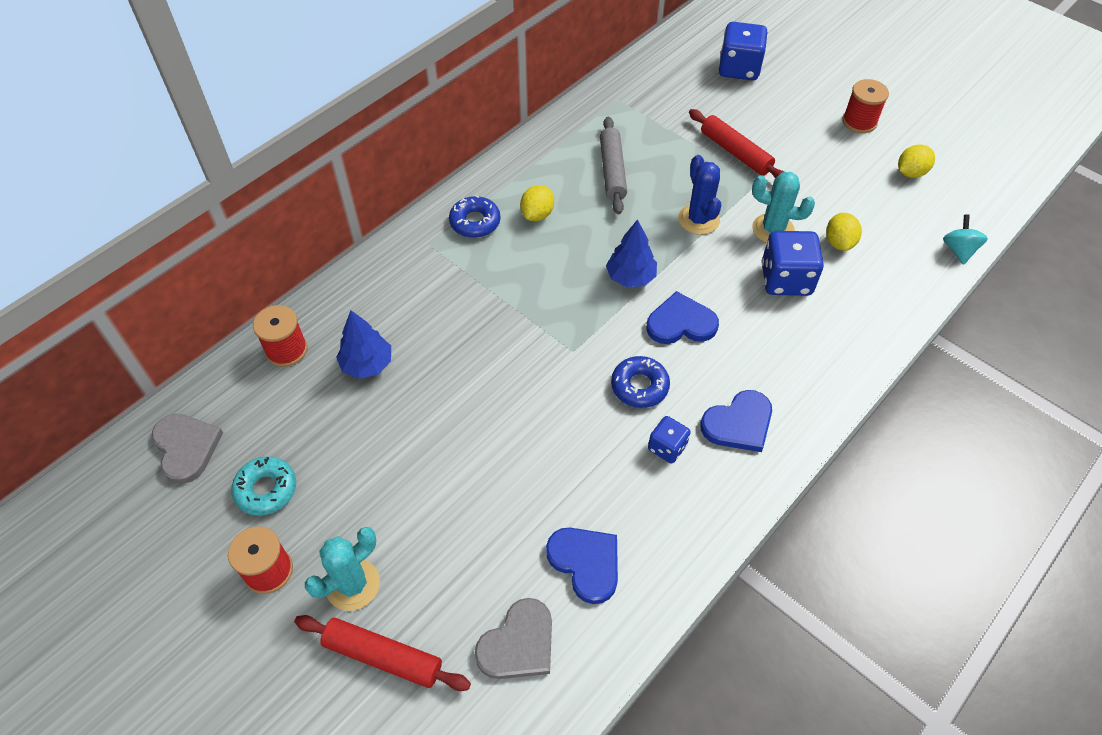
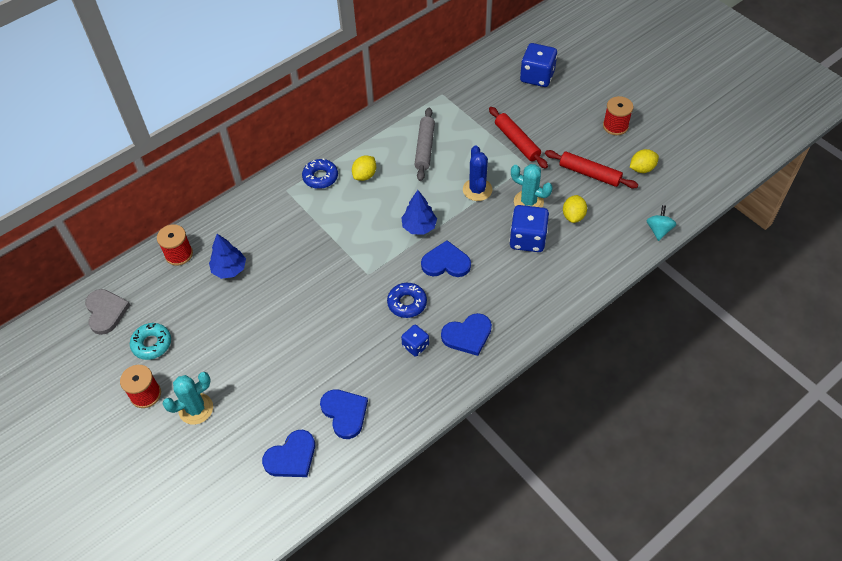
camera: 10 degrees right, 0 degrees up
red rolling pin [294,615,471,691] -> red rolling pin moved to [545,150,638,189]
grey heart [475,598,552,679] -> blue heart [262,430,315,477]

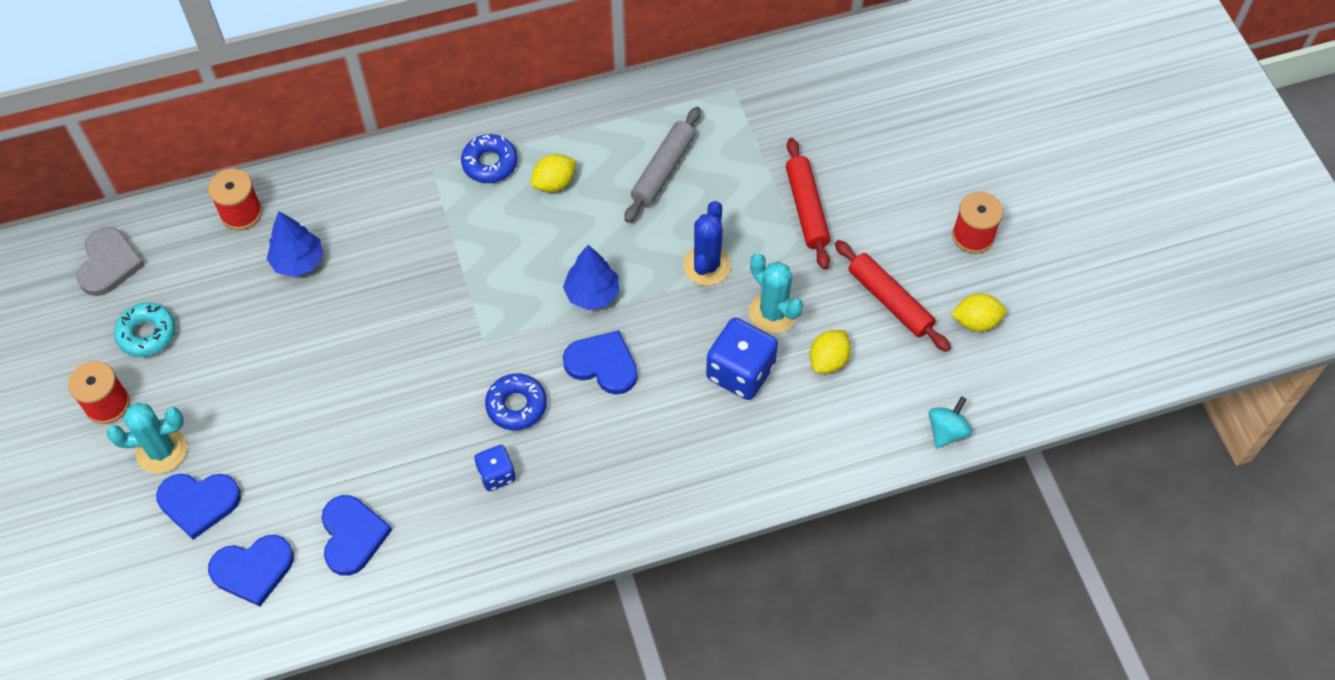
camera: 20 degrees right, 5 degrees up
blue heart [441,313,492,356] -> blue heart moved to [156,474,241,540]
blue dice [520,43,557,87] -> none

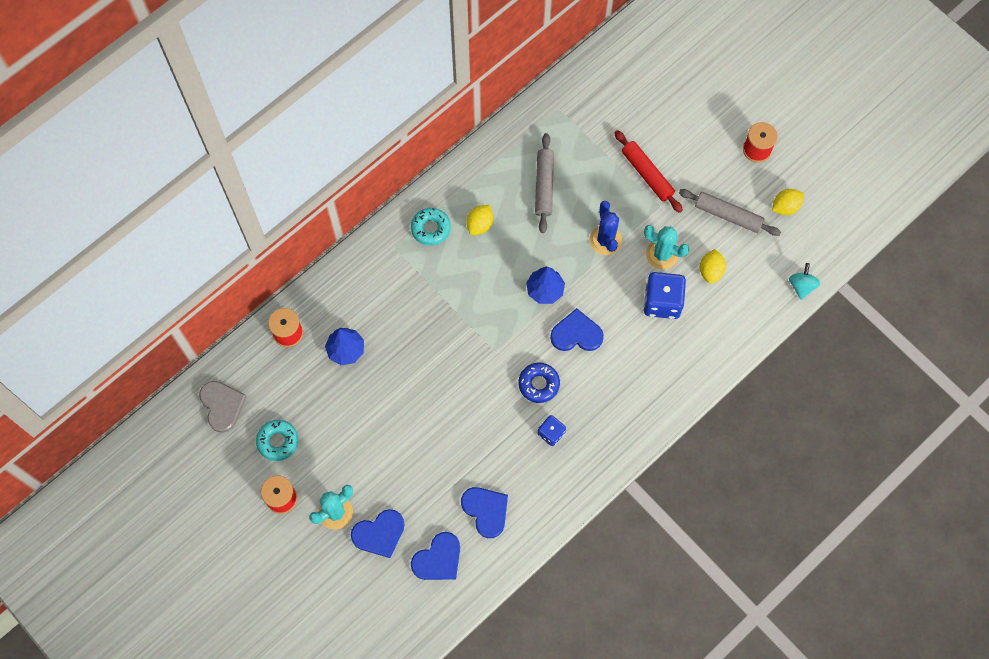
camera: 25 degrees left, 10 degrees up
blue donut [461,134,518,183] -> turquoise donut [411,208,451,246]
red rolling pin [835,240,951,352] -> grey rolling pin [679,189,781,236]

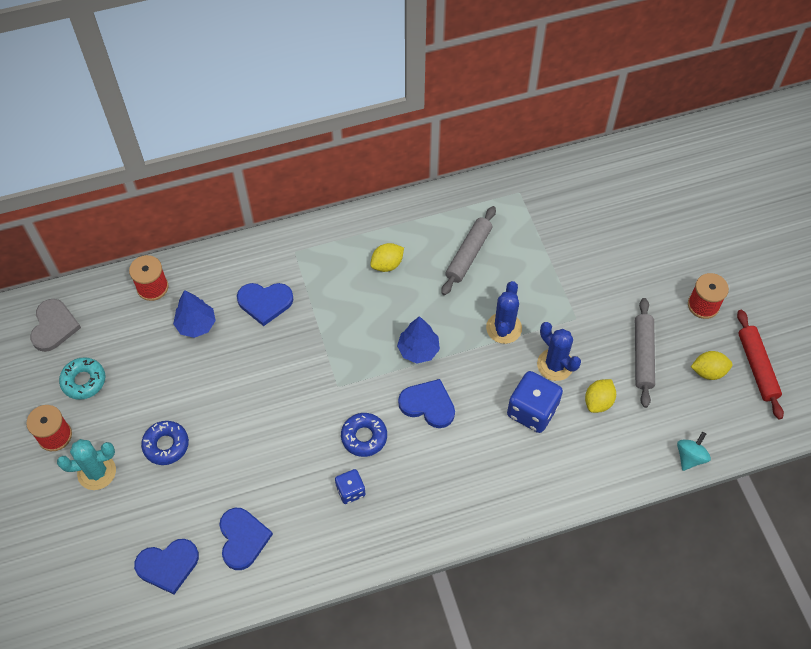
camera: 25 degrees right, 10 degrees down
blue heart [351,509,405,558] -> blue heart moved to [237,283,294,326]
turquoise donut [411,208,451,246] -> none
red rolling pin [614,130,683,213] -> red rolling pin moved to [737,310,784,419]
turquoise cactus [644,225,689,269] -> blue cactus [537,322,581,381]
grey rolling pin [679,189,781,236] -> grey rolling pin turned 45 degrees clockwise [635,298,655,408]
none -> blue donut [141,421,189,465]

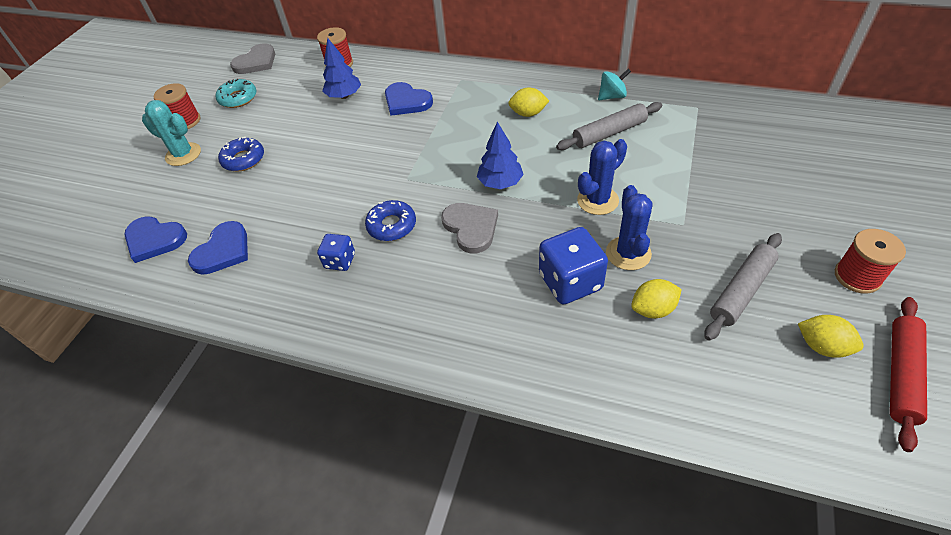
camera: 40 degrees right, 10 degrees down
blue heart [398,379,455,428] -> grey heart [441,203,498,253]
turquoise spinning top [677,432,711,471] -> turquoise spinning top moved to [598,69,631,100]

